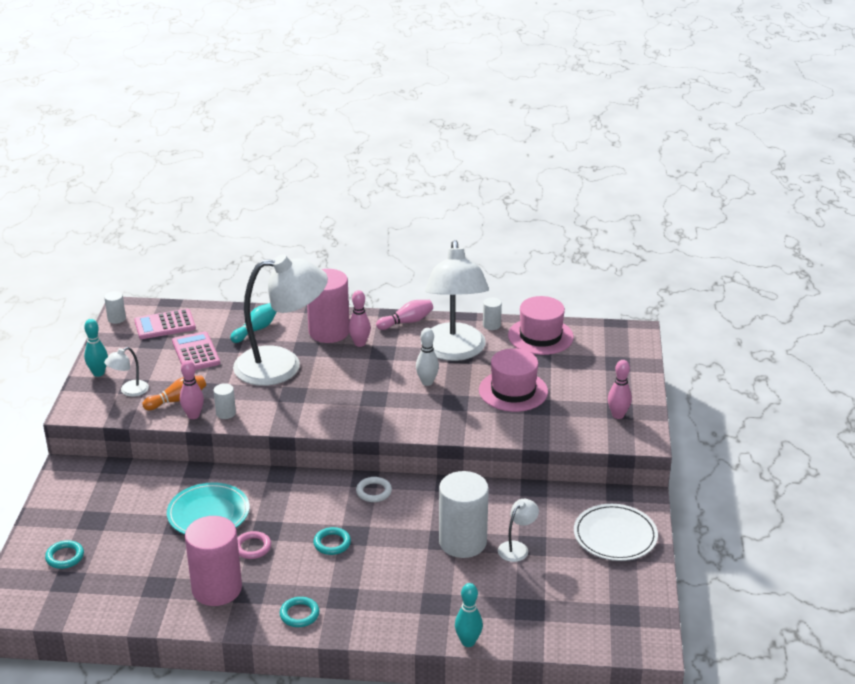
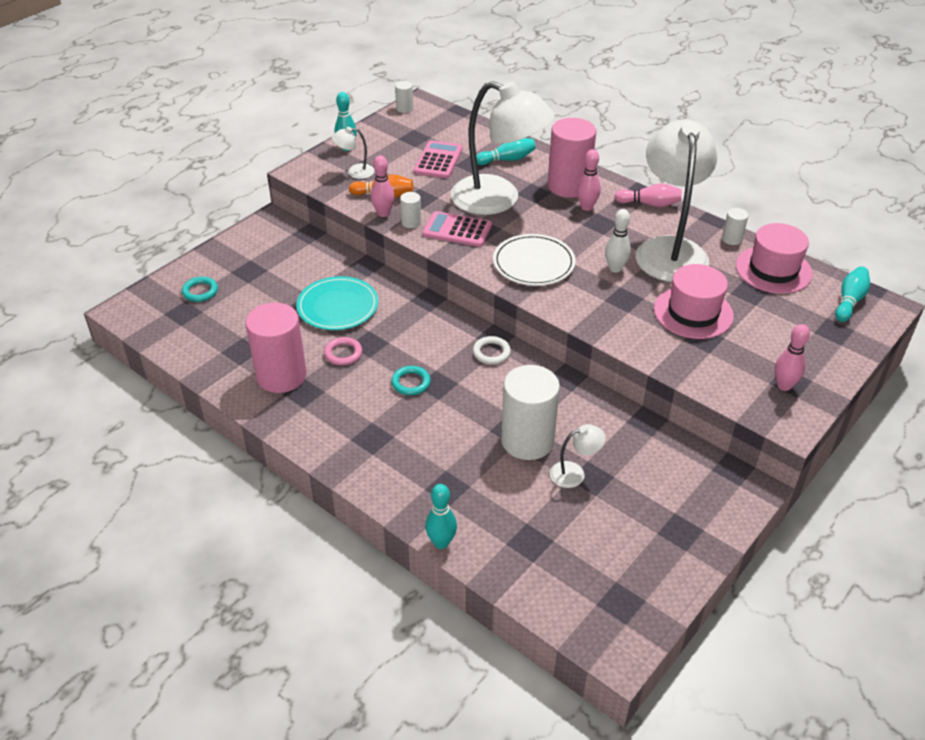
camera: 35 degrees right, 10 degrees up
pink calculator [134,309,196,339] -> pink calculator moved to [422,211,492,247]
turquoise ring [280,597,319,627] -> none
white lamp [421,240,489,361] -> white lamp turned 150 degrees clockwise [636,119,717,282]
white plate [574,504,658,561] -> white plate moved to [493,234,576,286]
none -> turquoise bowling pin [835,266,870,322]

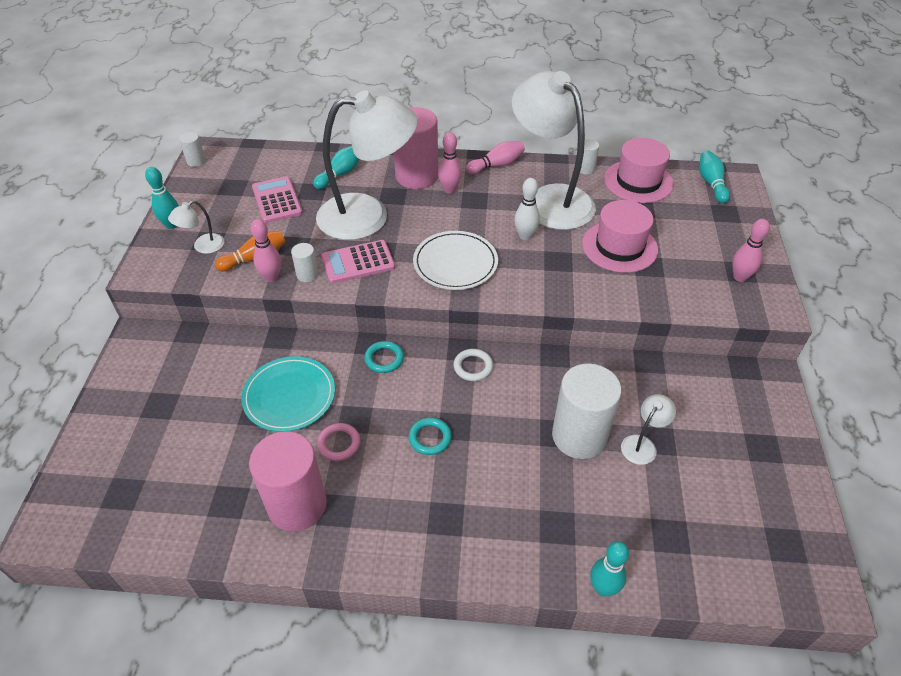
camera: 35 degrees left, 5 degrees up
turquoise ring [182,277,218,302] -> turquoise ring moved to [364,341,404,373]

